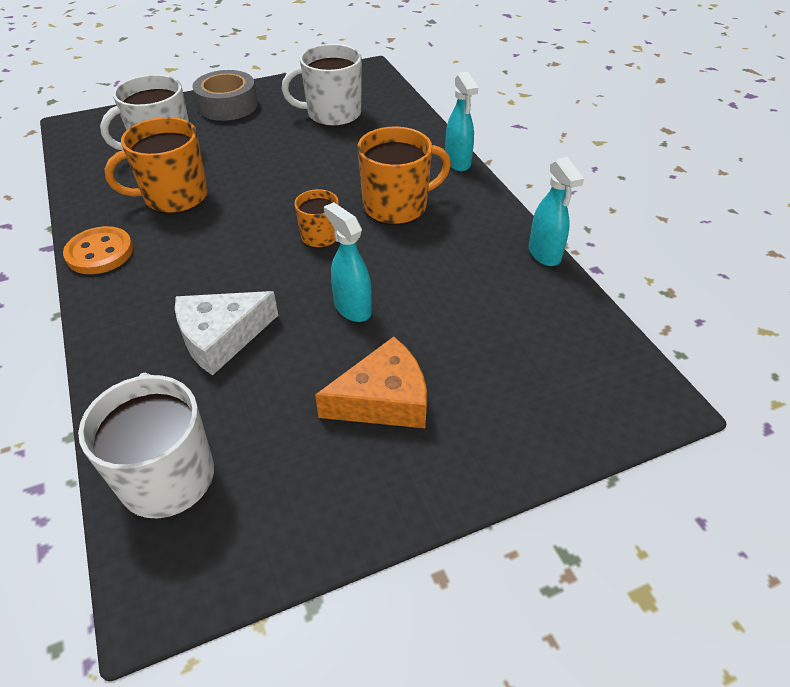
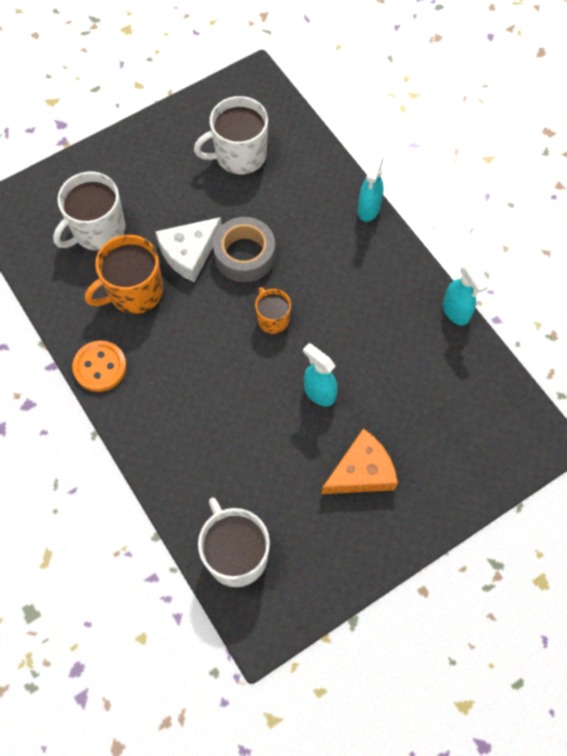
camera: 10 degrees left, 20 degrees up
white cheese [175,291,278,376] -> white cheese moved to [155,217,222,282]
grey tape [192,70,258,121] -> grey tape moved to [213,217,275,282]
orange mug [357,127,451,225] -> none
turquoise spray bottle [445,72,478,171] -> turquoise spray bottle turned 45 degrees clockwise [358,155,384,222]

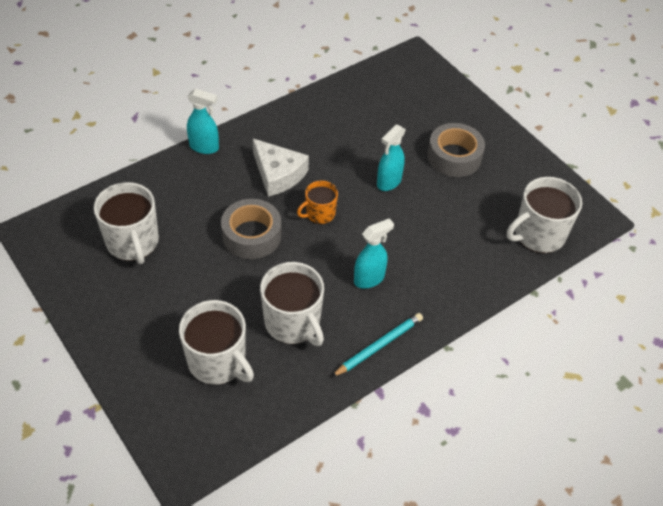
camera: 95 degrees left, 15 degrees down
orange button [72,340,127,392] -> turquoise pencil [331,313,423,377]
orange mug [85,235,163,314] -> white mug [260,262,324,346]
white cheese [155,217,222,282] -> white cheese moved to [253,139,309,197]
orange cheese [321,428,398,494] -> grey tape [427,123,485,177]
turquoise spray bottle [443,262,488,325] -> turquoise spray bottle moved to [354,218,394,288]

